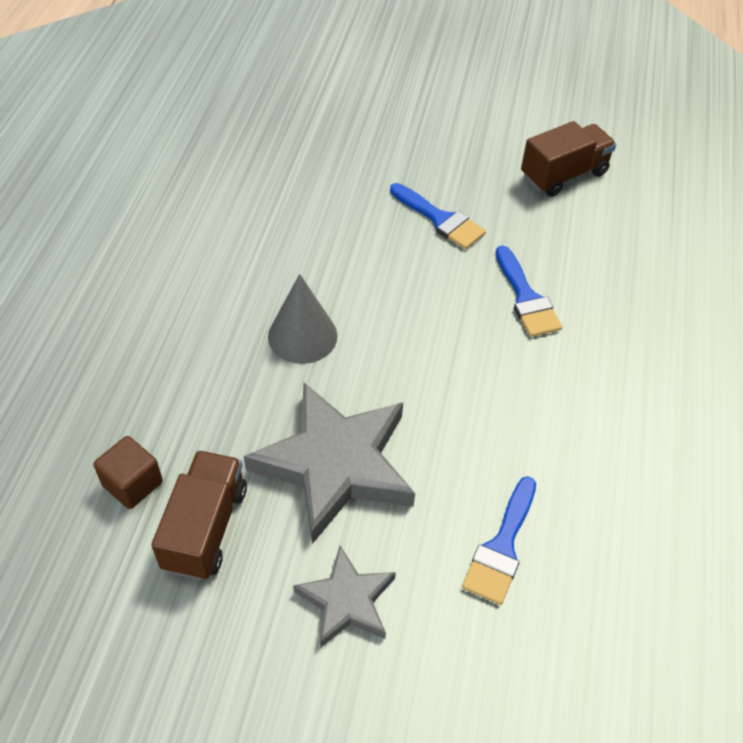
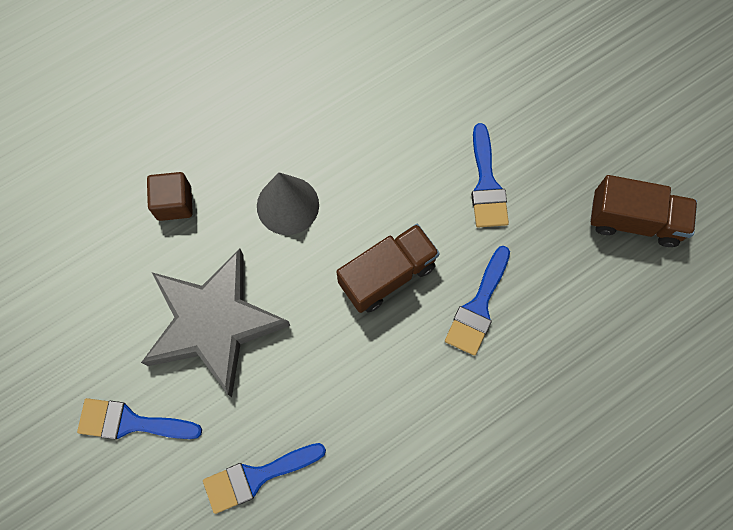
camera: 45 degrees right, 20 degrees up
brown cube [94,436,163,509] -> brown cube moved to [147,172,193,221]
brown truck [151,450,247,580] -> brown truck moved to [336,224,440,313]
grey star [293,546,396,648] -> blue brush [77,398,202,440]

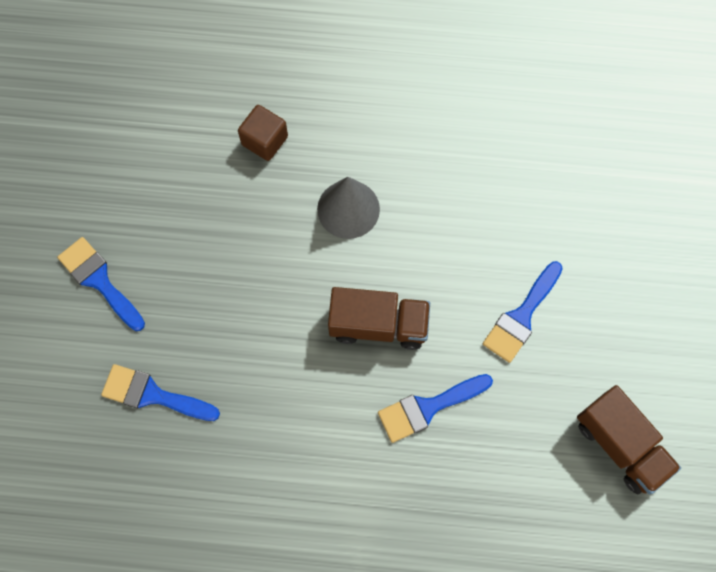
camera: 40 degrees right, 0 degrees up
grey star [141,248,290,397] -> none

